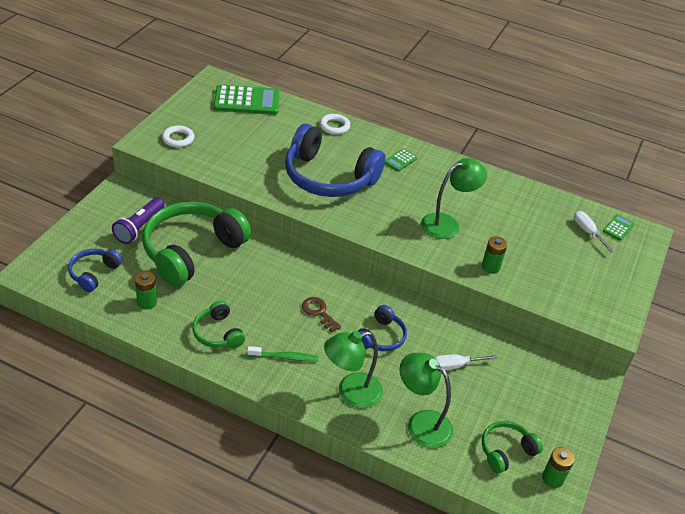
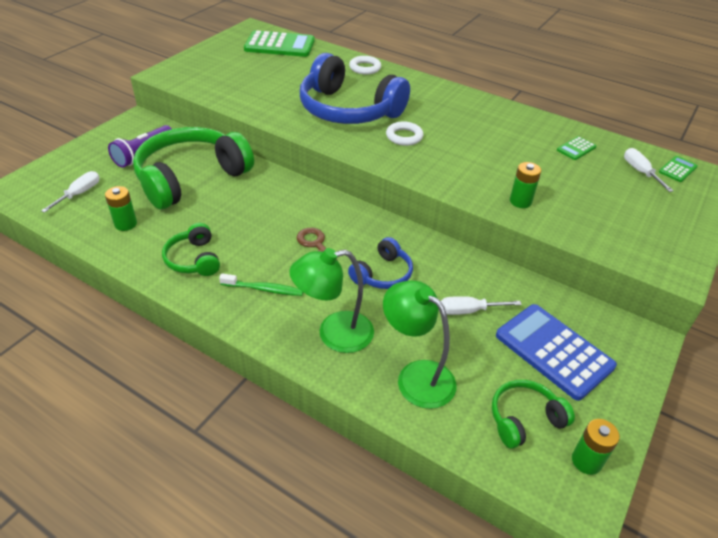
camera: 10 degrees right, 0 degrees up
blue headphones [68,249,123,292] -> white screwdriver [41,171,99,213]
white ring [162,125,194,148] -> white ring moved to [386,121,423,146]
green calculator [385,149,417,171] -> green calculator moved to [557,136,596,160]
green lamp [421,158,487,239] -> none
none -> blue calculator [496,304,617,401]

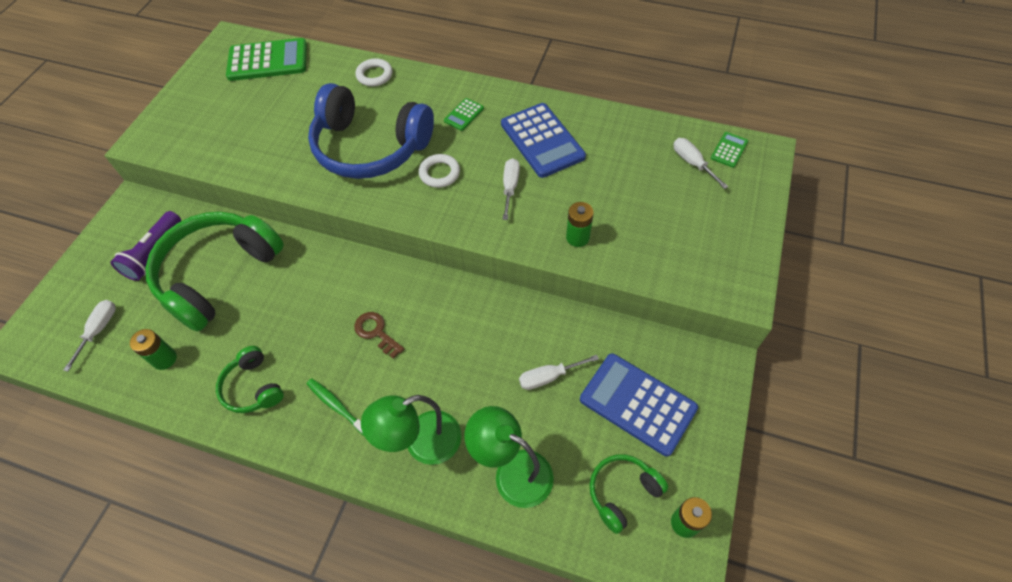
camera: 10 degrees left, 15 degrees up
green toothbrush [219,273,303,296] -> green toothbrush turned 135 degrees counterclockwise [307,378,364,436]
blue headphones [348,237,413,289] -> none
green calculator [557,136,596,160] -> green calculator moved to [444,98,484,131]
none -> blue calculator [501,103,586,178]
none -> white screwdriver [503,158,520,220]

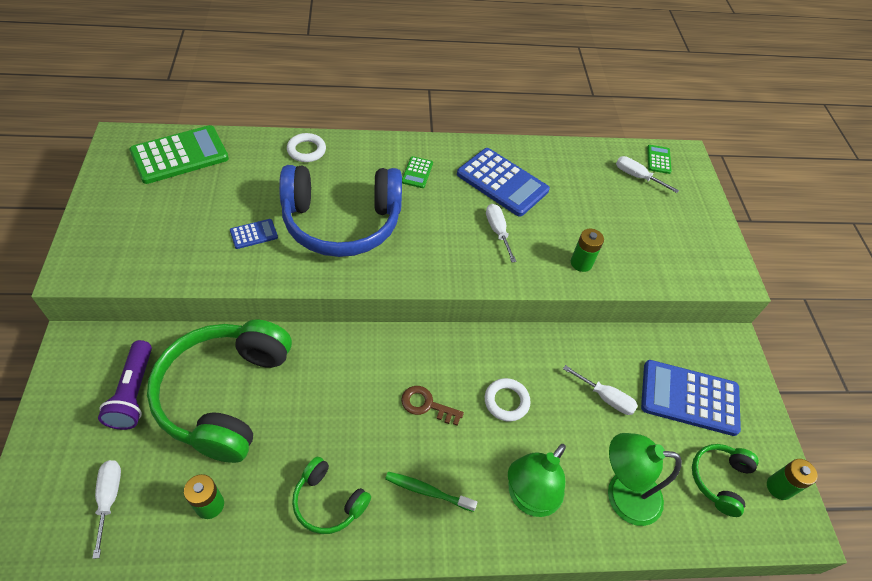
camera: 30 degrees left, 5 degrees down
white ring [419,154,460,188] -> white ring moved to [485,378,530,421]
white screwdriver [519,355,599,390] -> white screwdriver turned 105 degrees counterclockwise [563,365,638,415]
none -> blue calculator [230,219,278,249]

